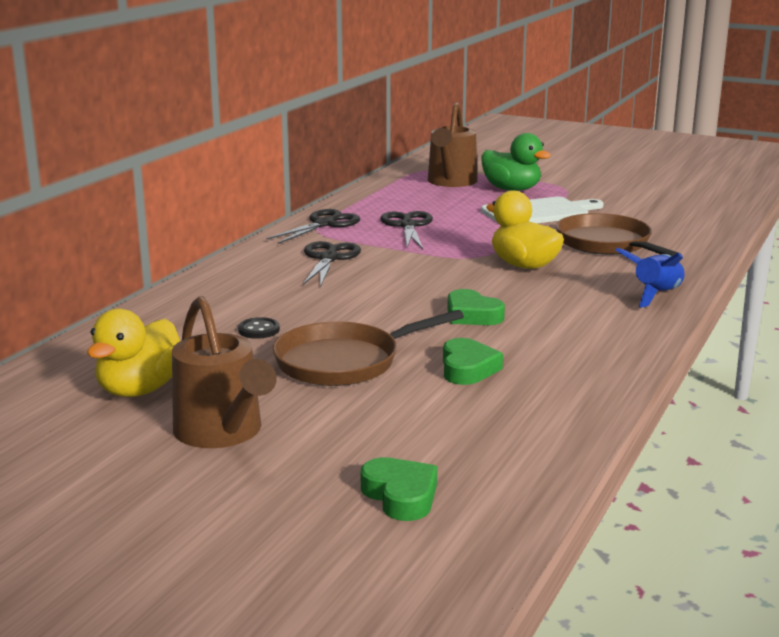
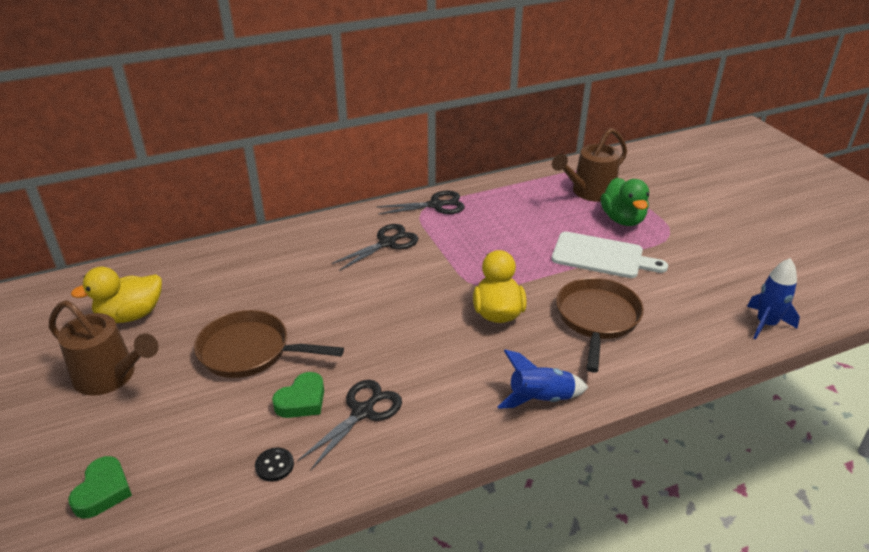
camera: 40 degrees right, 15 degrees up
brown watering can [172,296,277,448] -> brown watering can turned 75 degrees counterclockwise [49,300,159,396]
black button [238,317,280,339] -> black button moved to [255,448,294,482]
black scissors [380,211,433,249] -> black scissors moved to [298,380,402,470]
green heart [447,289,505,325] -> none
none -> blue rocket [747,258,800,340]

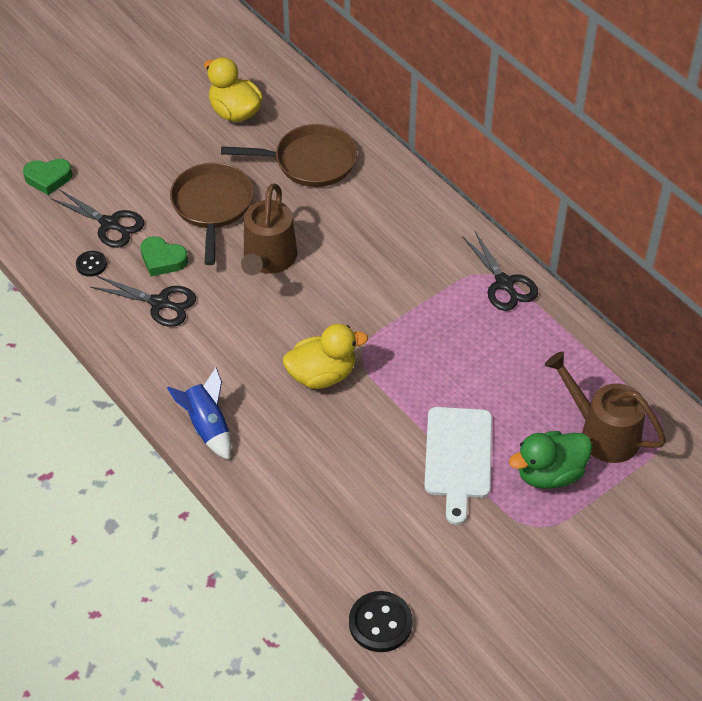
camera: 75 degrees right, 15 degrees up
brown watering can [49,300,159,396] -> brown watering can moved to [241,184,297,275]
black scissors [331,224,418,271] -> black scissors moved to [51,189,145,248]
brown pan [556,278,644,373] -> brown pan moved to [221,124,357,187]
blue rocket [747,258,800,340] -> black button [349,591,413,652]

